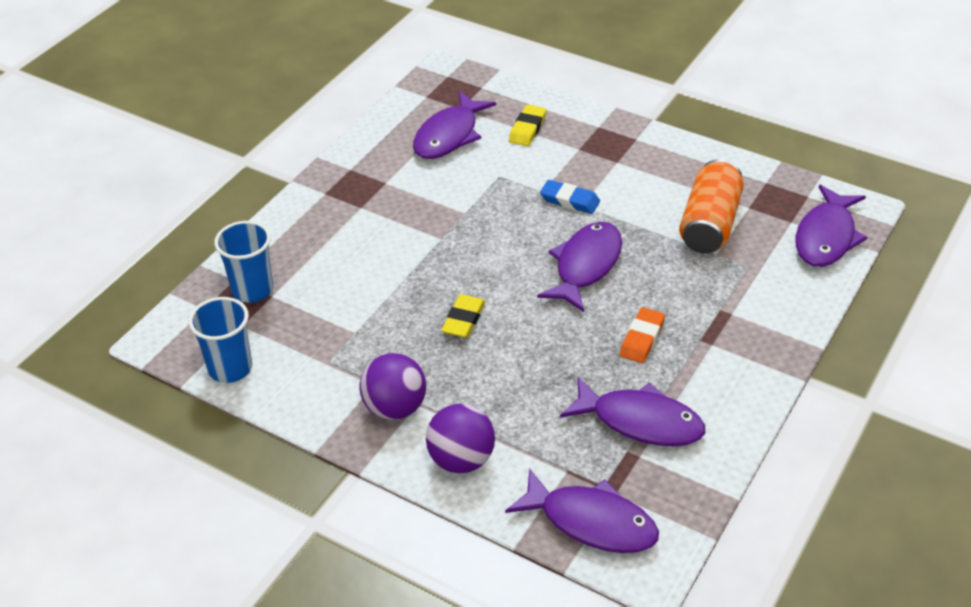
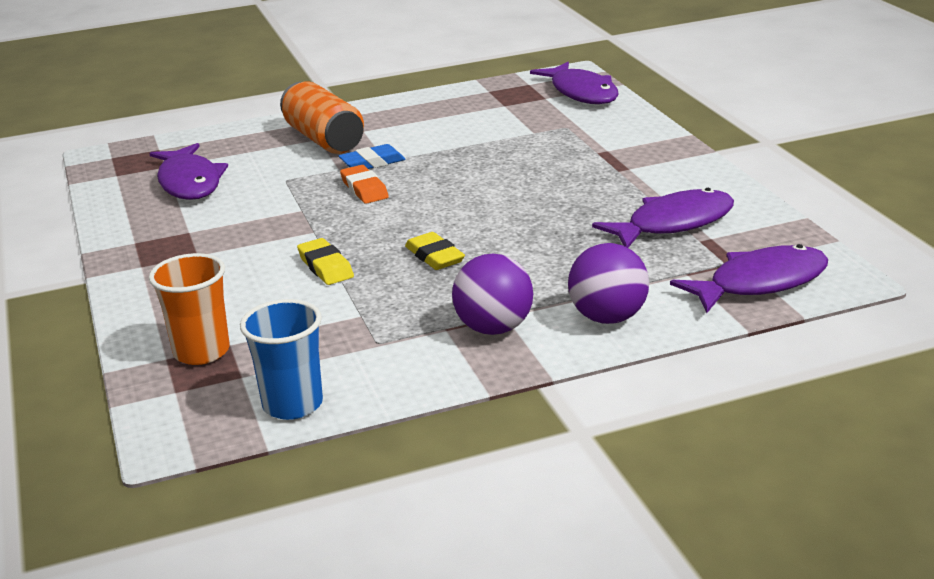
camera: 50 degrees left, 15 degrees down
blue cup [214,221,273,303] -> orange cup [149,253,230,365]
yellow eraser [509,105,546,146] -> yellow eraser moved to [297,238,354,285]
purple fish [537,222,622,312] -> none
orange eraser [620,307,665,363] -> orange eraser moved to [340,165,389,204]
orange can [679,159,744,254] -> orange can moved to [280,82,364,154]

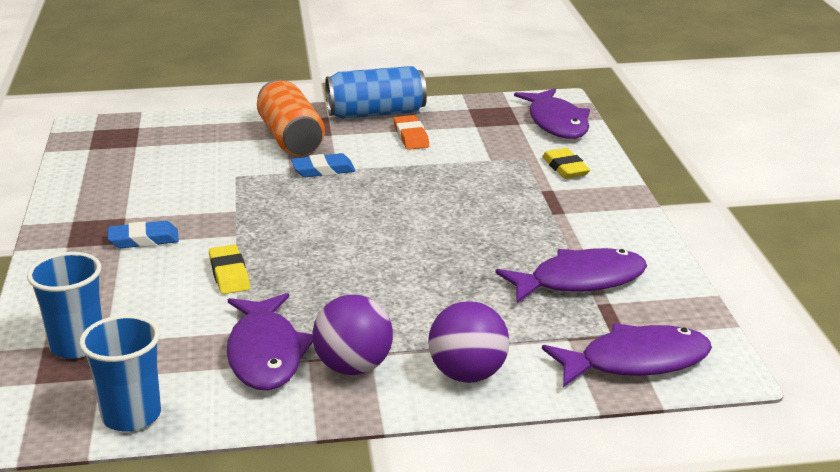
camera: 10 degrees right, 0 degrees up
purple fish [149,143,228,200] -> purple fish moved to [227,293,313,390]
orange cup [149,253,230,365] -> blue cup [27,252,102,359]
orange eraser [340,165,389,204] -> orange eraser moved to [393,115,429,150]
yellow eraser [405,232,465,270] -> yellow eraser moved to [542,148,590,179]
none -> blue eraser [108,221,179,248]
none -> blue can [325,66,427,119]

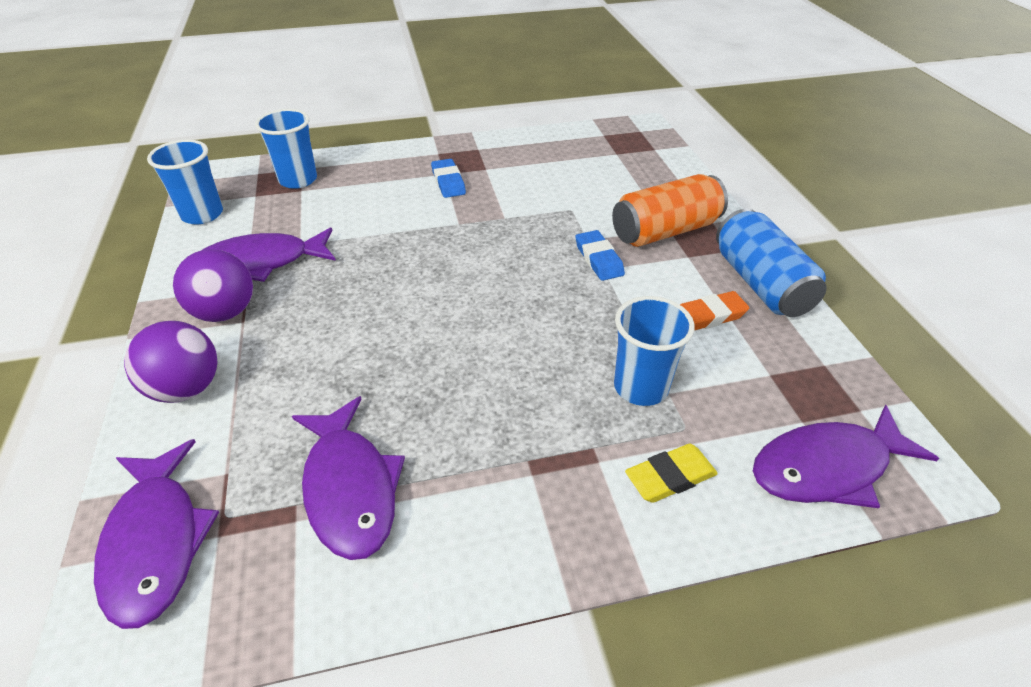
camera: 85 degrees right, 15 degrees up
yellow eraser [209,245,250,294] -> none
none -> blue cup [614,296,694,406]

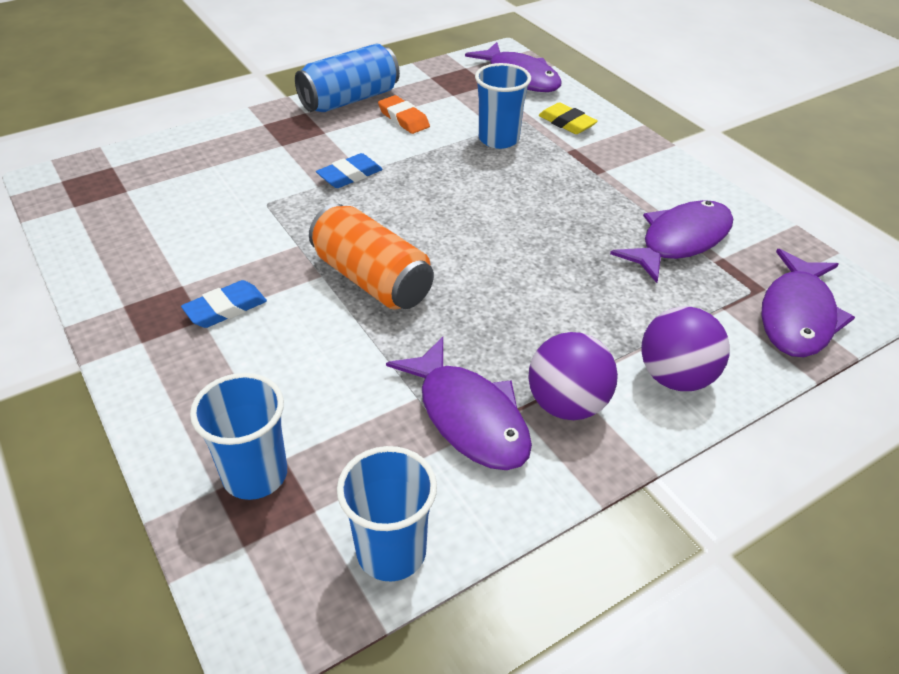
camera: 110 degrees left, 0 degrees up
purple fish [94,439,219,629] -> purple fish turned 150 degrees clockwise [761,249,855,357]
orange can [612,174,728,247] -> orange can moved to [309,204,434,309]

